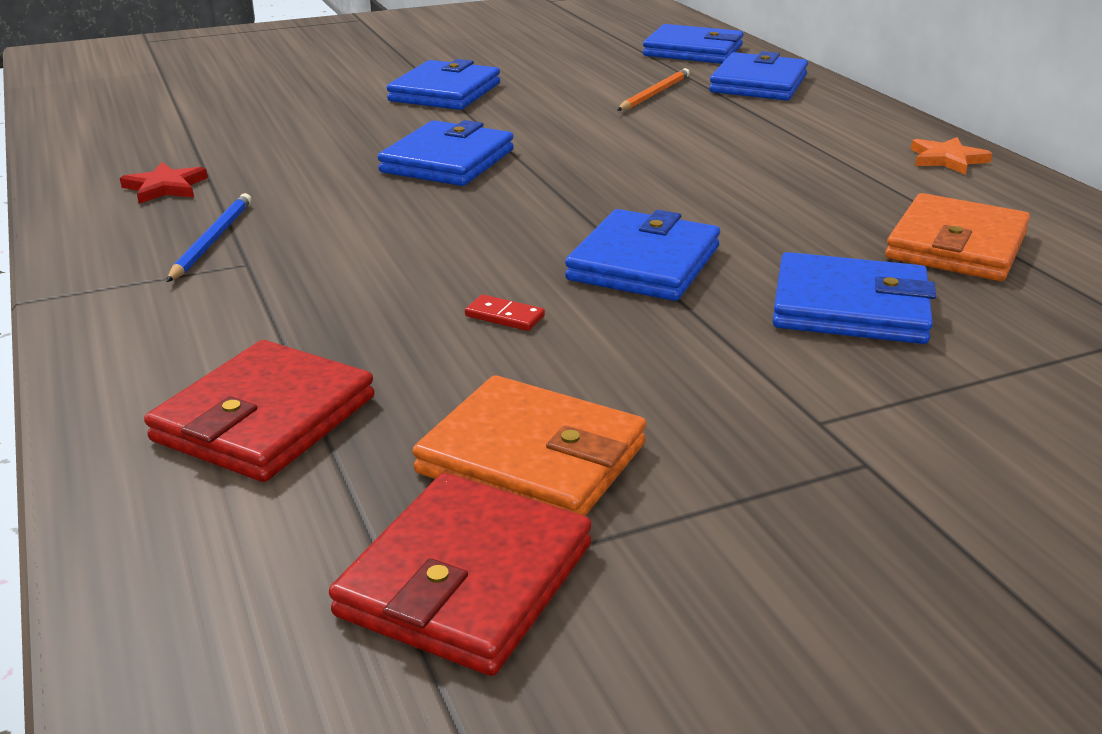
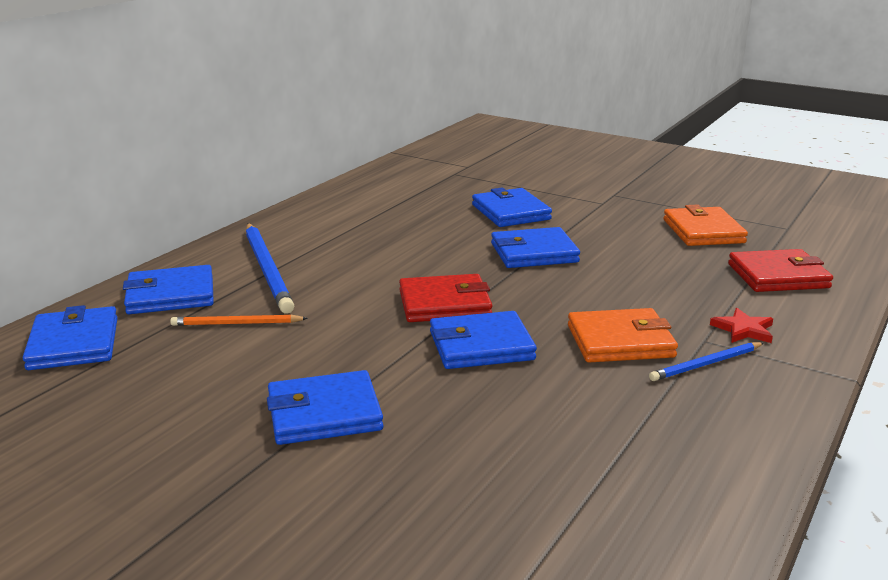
camera: 125 degrees left, 5 degrees down
red star [120,162,208,204] -> red star moved to [710,308,773,343]
red wallet [329,473,592,676] -> red wallet moved to [399,274,492,322]
red domino [465,295,545,331] -> none
orange wallet [885,193,1030,281] -> orange wallet moved to [568,308,678,363]
orange star [911,137,992,175] -> none
none -> blue pencil [246,223,294,314]

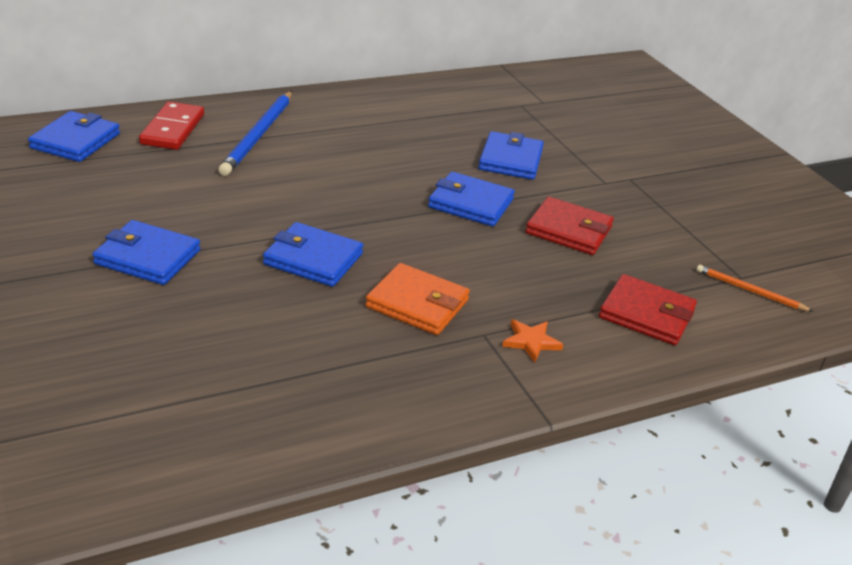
camera: 30 degrees right, 10 degrees up
blue wallet [123,265,214,314] -> red domino [139,101,204,150]
orange pencil [170,315,308,326] -> orange pencil moved to [696,265,814,312]
red wallet [399,274,492,322] -> red wallet moved to [525,197,614,255]
blue pencil [649,342,764,381] -> none
orange wallet [663,204,748,246] -> none
red star [710,308,773,343] -> orange star [502,319,564,363]

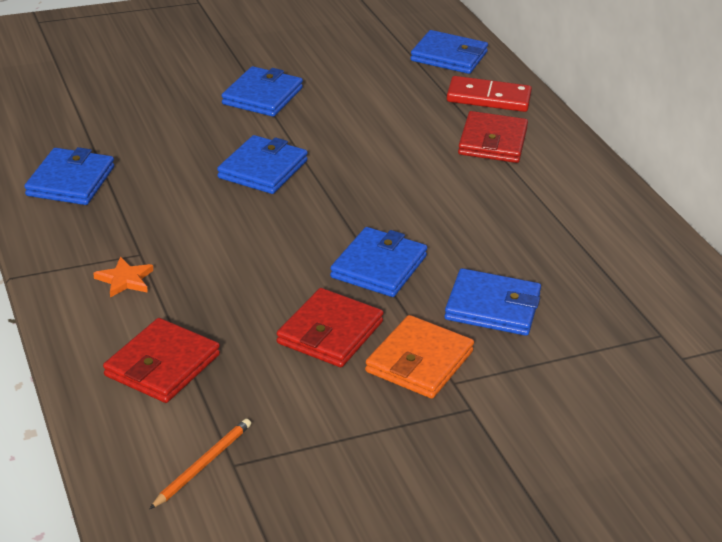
camera: 95 degrees right, 0 degrees up
blue pencil [218,91,292,176] -> red wallet [458,111,528,163]
orange wallet [365,263,470,335] -> orange wallet moved to [365,315,474,399]
none -> blue wallet [24,147,114,205]

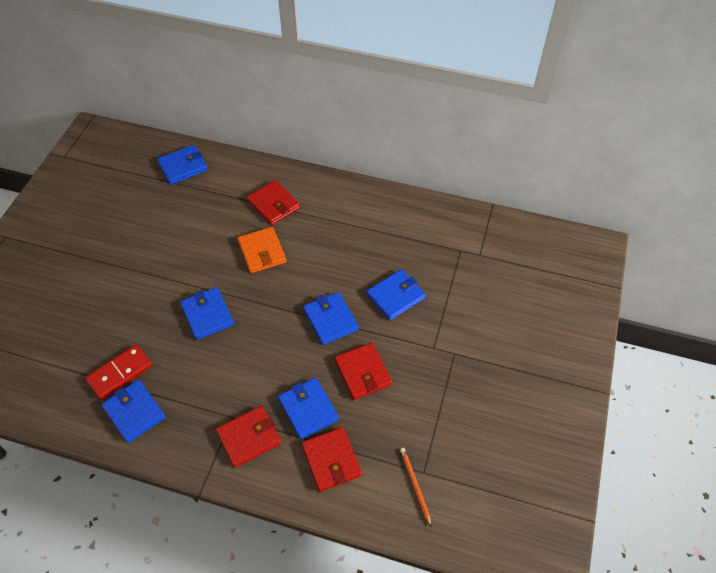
camera: 50 degrees left, 20 degrees up
orange star [93,257,153,298] -> red wallet [216,406,281,468]
blue wallet [222,66,303,117] -> blue wallet moved to [278,377,339,440]
orange wallet [365,315,474,399] -> orange wallet moved to [237,227,286,273]
red domino [447,76,532,112] -> red domino moved to [85,344,152,400]

